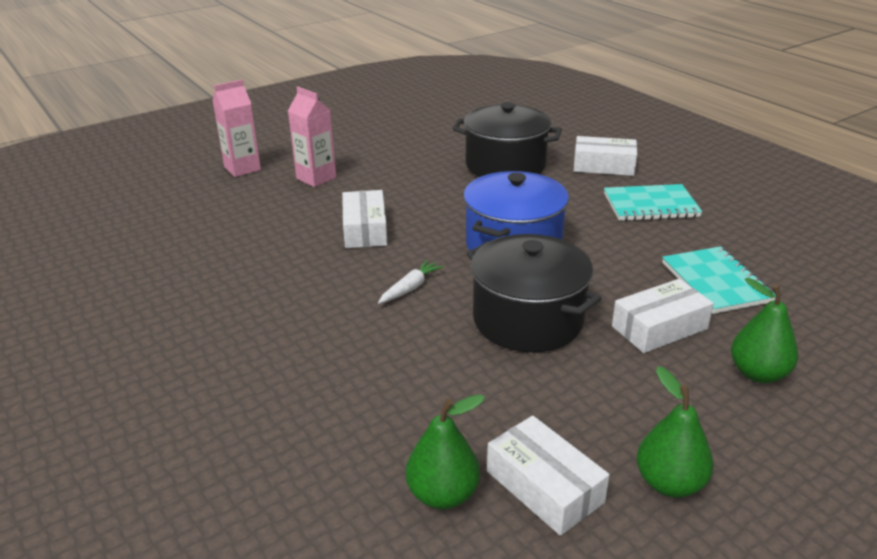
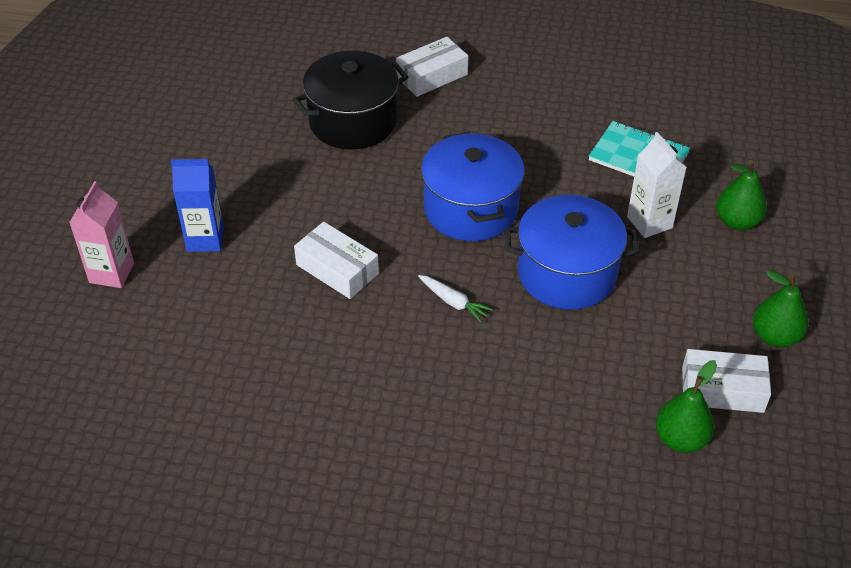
camera: 45 degrees left, 15 degrees up
pink carton [288,87,336,187] -> blue carton [171,159,224,252]
white carrot [378,260,444,304] -> white carrot turned 135 degrees clockwise [418,275,493,323]
black pot [467,234,601,352] -> blue pot [505,195,640,310]
turquoise notebook [604,184,702,221] -> none
white box [612,279,714,353] -> white carton [627,132,687,238]

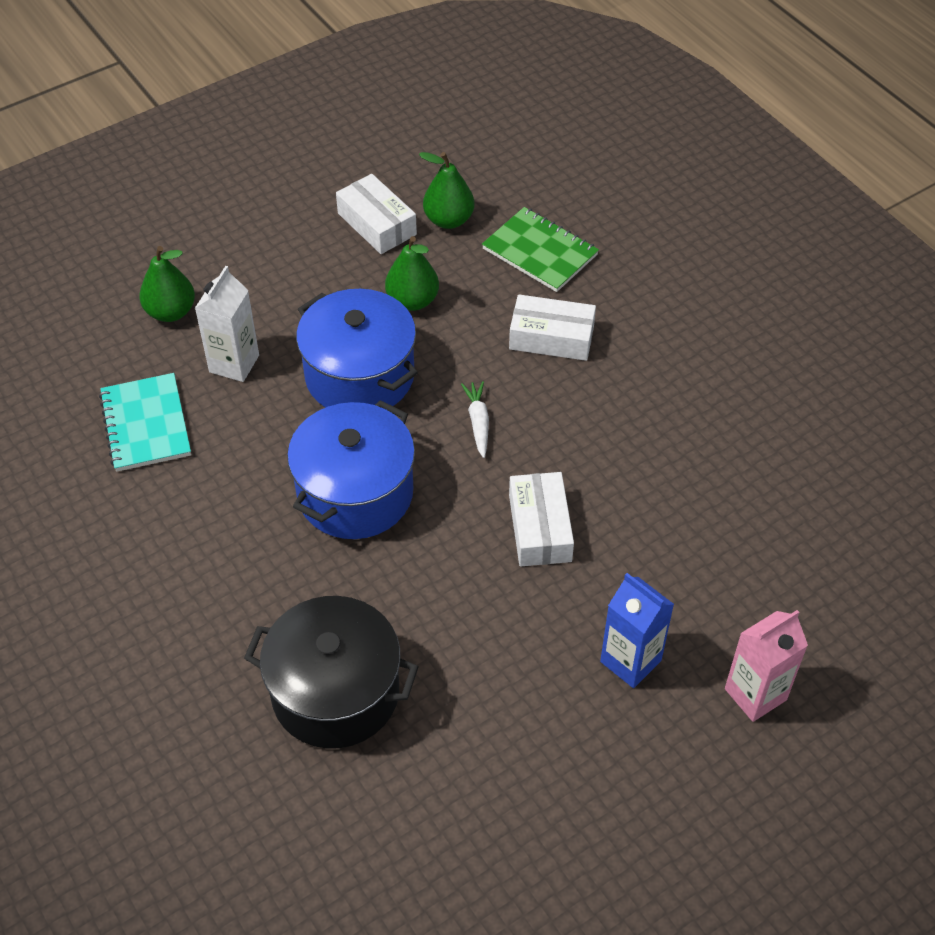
camera: 135 degrees left, 5 degrees up
white box [396,37,468,97] -> white box moved to [509,294,596,361]
green pear [753,270,808,347] -> green pear moved to [385,236,439,311]
none -> green notebook [482,207,599,292]

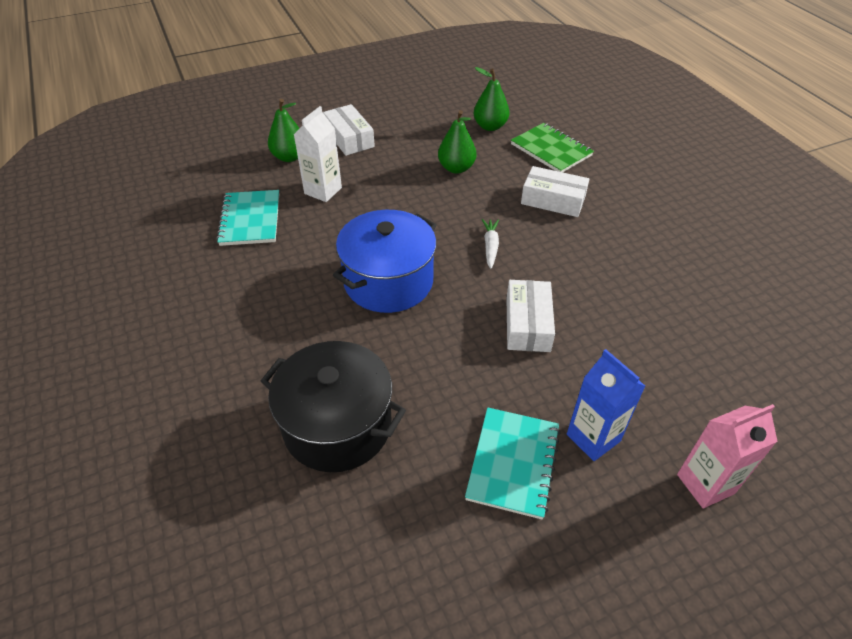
camera: 10 degrees right, 5 degrees down
blue pot [296,289,418,408] -> none
white box [336,174,417,254] -> white box moved to [323,104,375,156]
none -> turquoise notebook [465,408,560,519]

